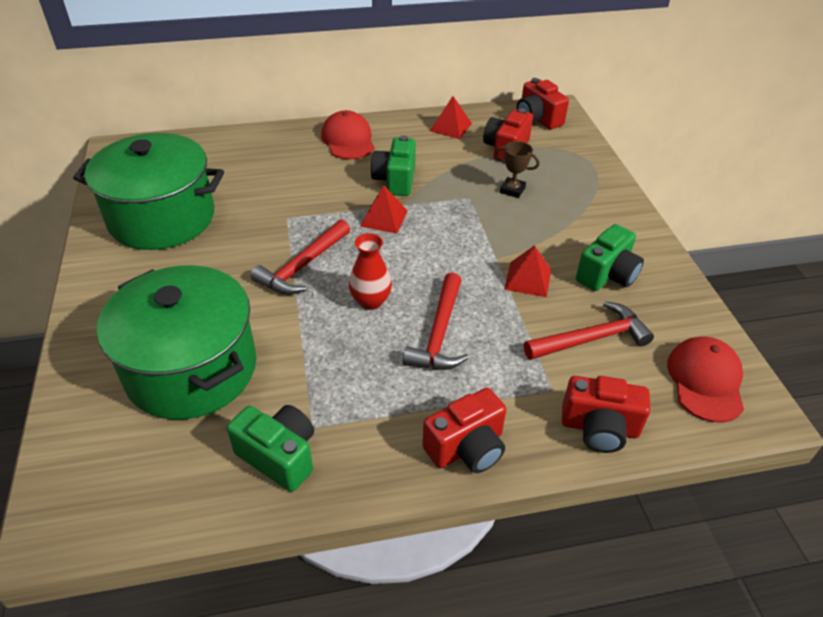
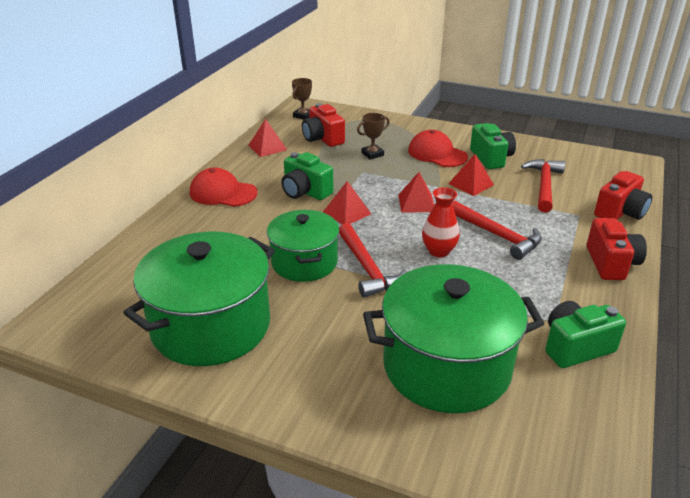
camera: 55 degrees left, 10 degrees down
red camera [516,78,569,130] -> brown trophy [292,78,312,120]
red cap [667,336,744,423] -> red cap moved to [408,130,468,167]
none -> green pot [267,210,340,282]
none -> red pyramid [399,172,434,212]

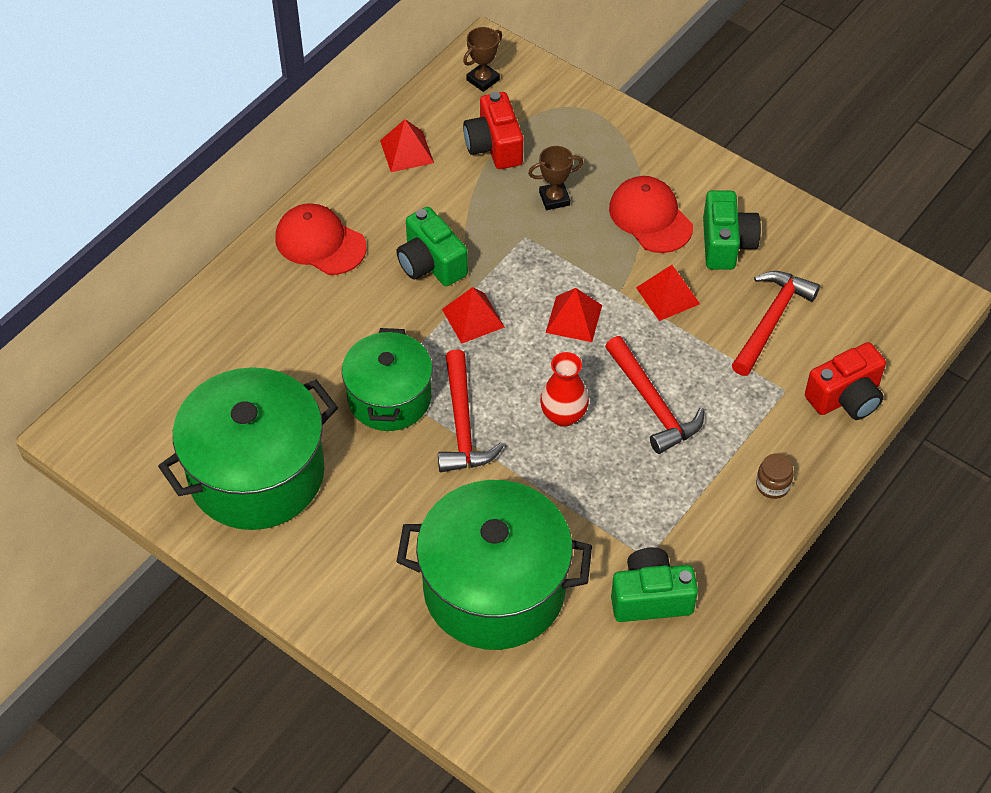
camera: 15 degrees right, 20 degrees up
red camera [587,218,647,280] -> brown jar [756,454,794,499]

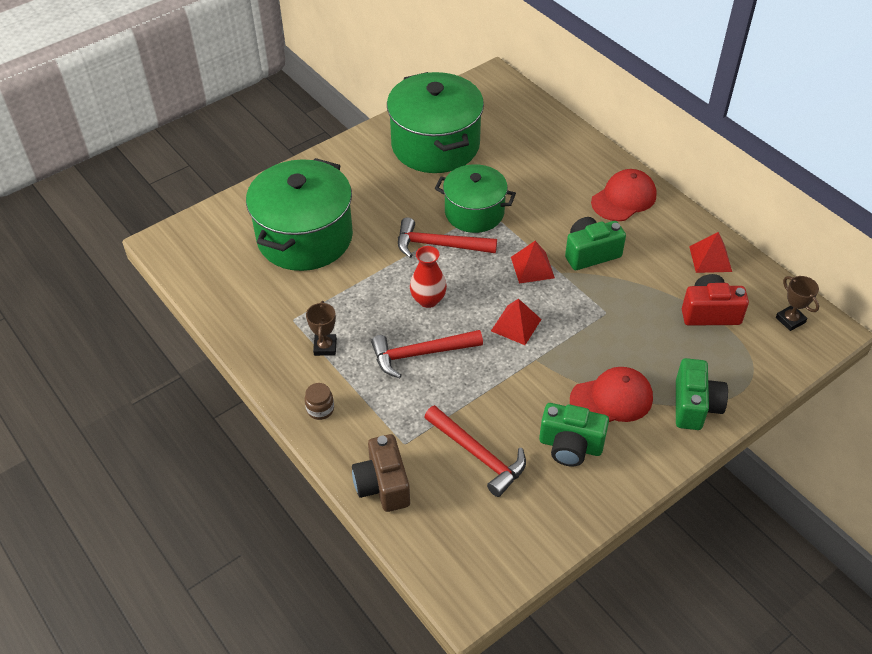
camera: 105 degrees right, 5 degrees down
brown trophy [528,146,583,210] -> brown trophy moved to [306,301,337,356]
green camera [611,548,698,622] -> green camera moved to [676,358,728,430]
red pyramid [636,265,700,321] -> none
red camera [805,342,886,420] -> brown camera [352,434,410,512]

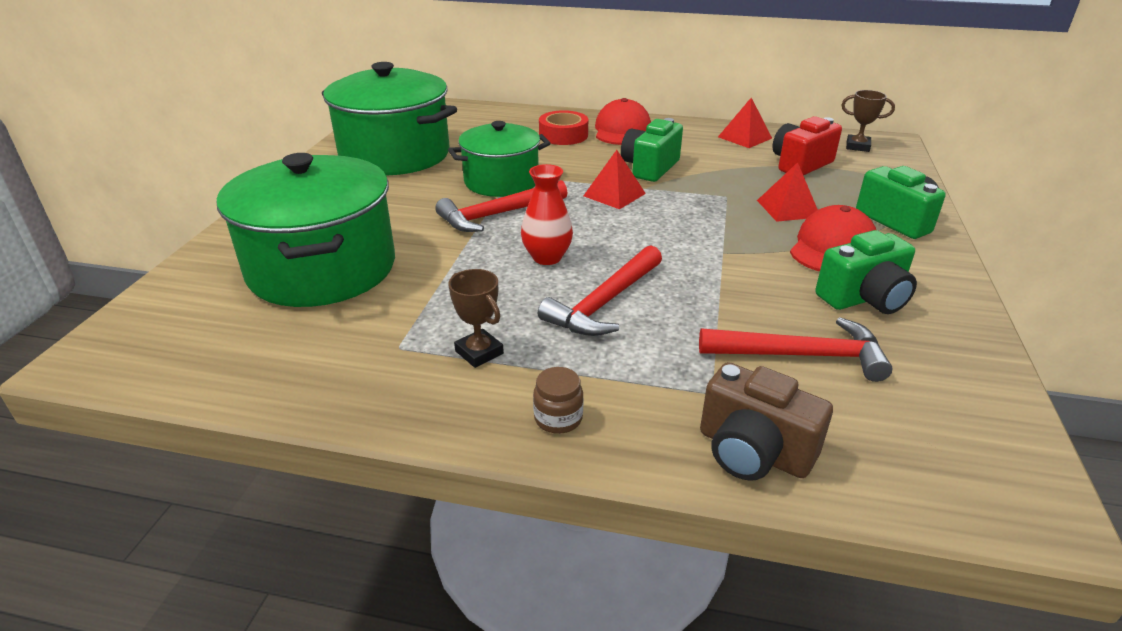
camera: 40 degrees left, 15 degrees down
red pyramid [491,299,542,345] -> red pyramid moved to [757,162,818,222]
none -> red tape [539,110,588,145]

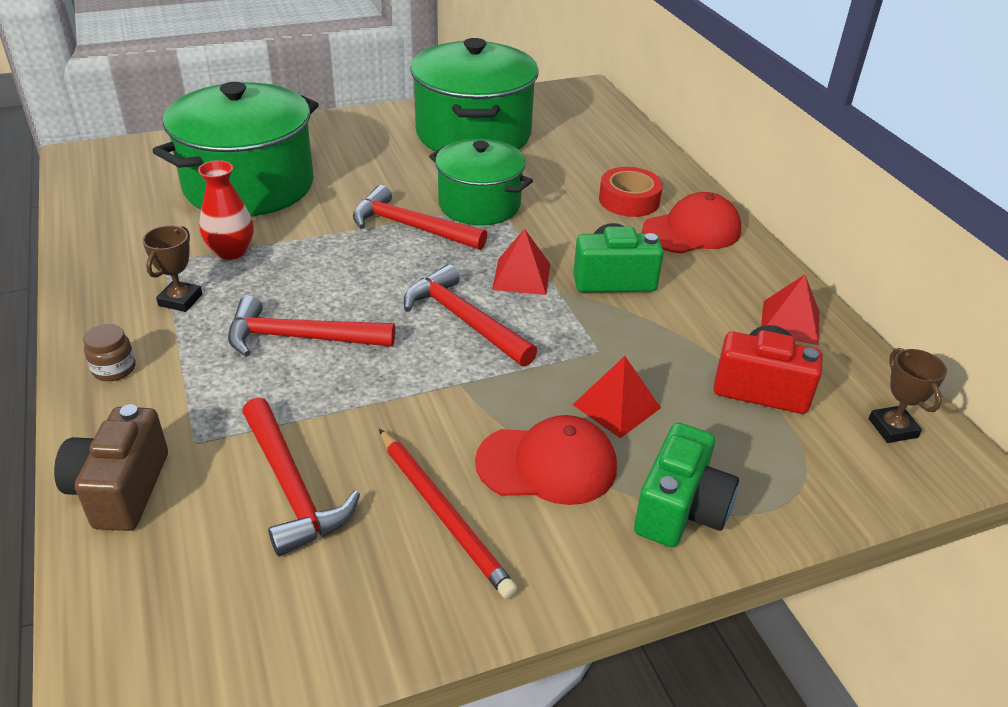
camera: 55 degrees right, 5 degrees up
red vase [521,164,573,265] -> red vase moved to [198,160,254,260]
green camera [815,230,917,314] -> red pencil [379,429,518,599]
none -> red hammer [404,264,537,367]

